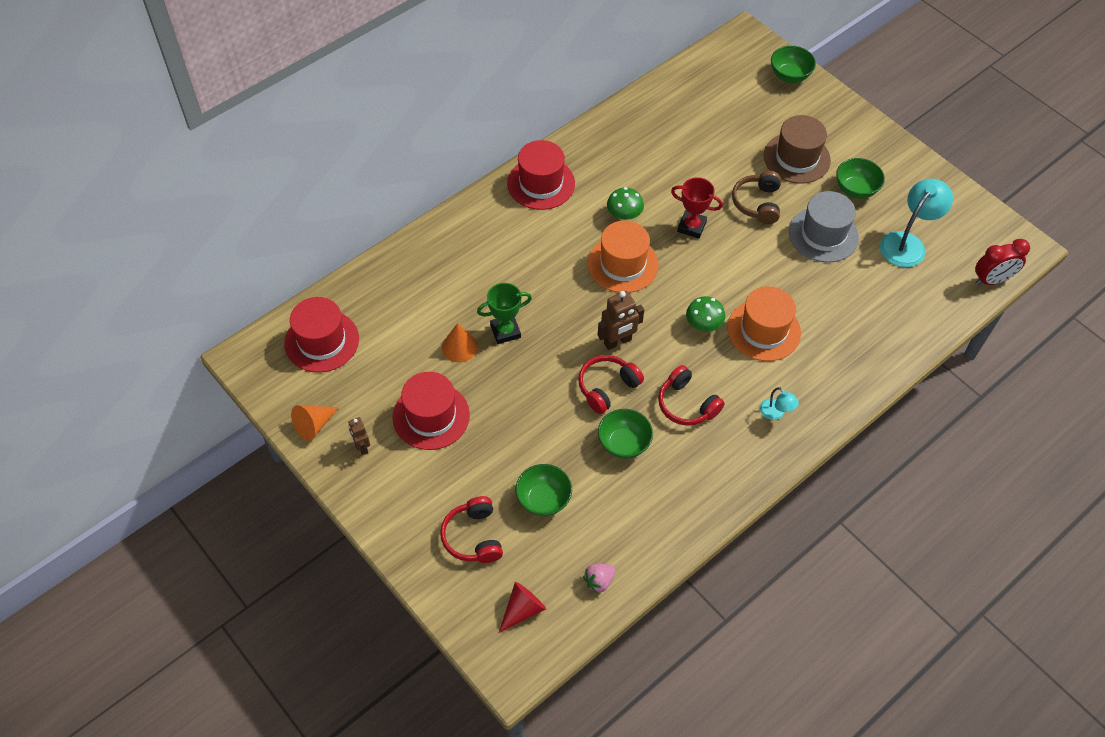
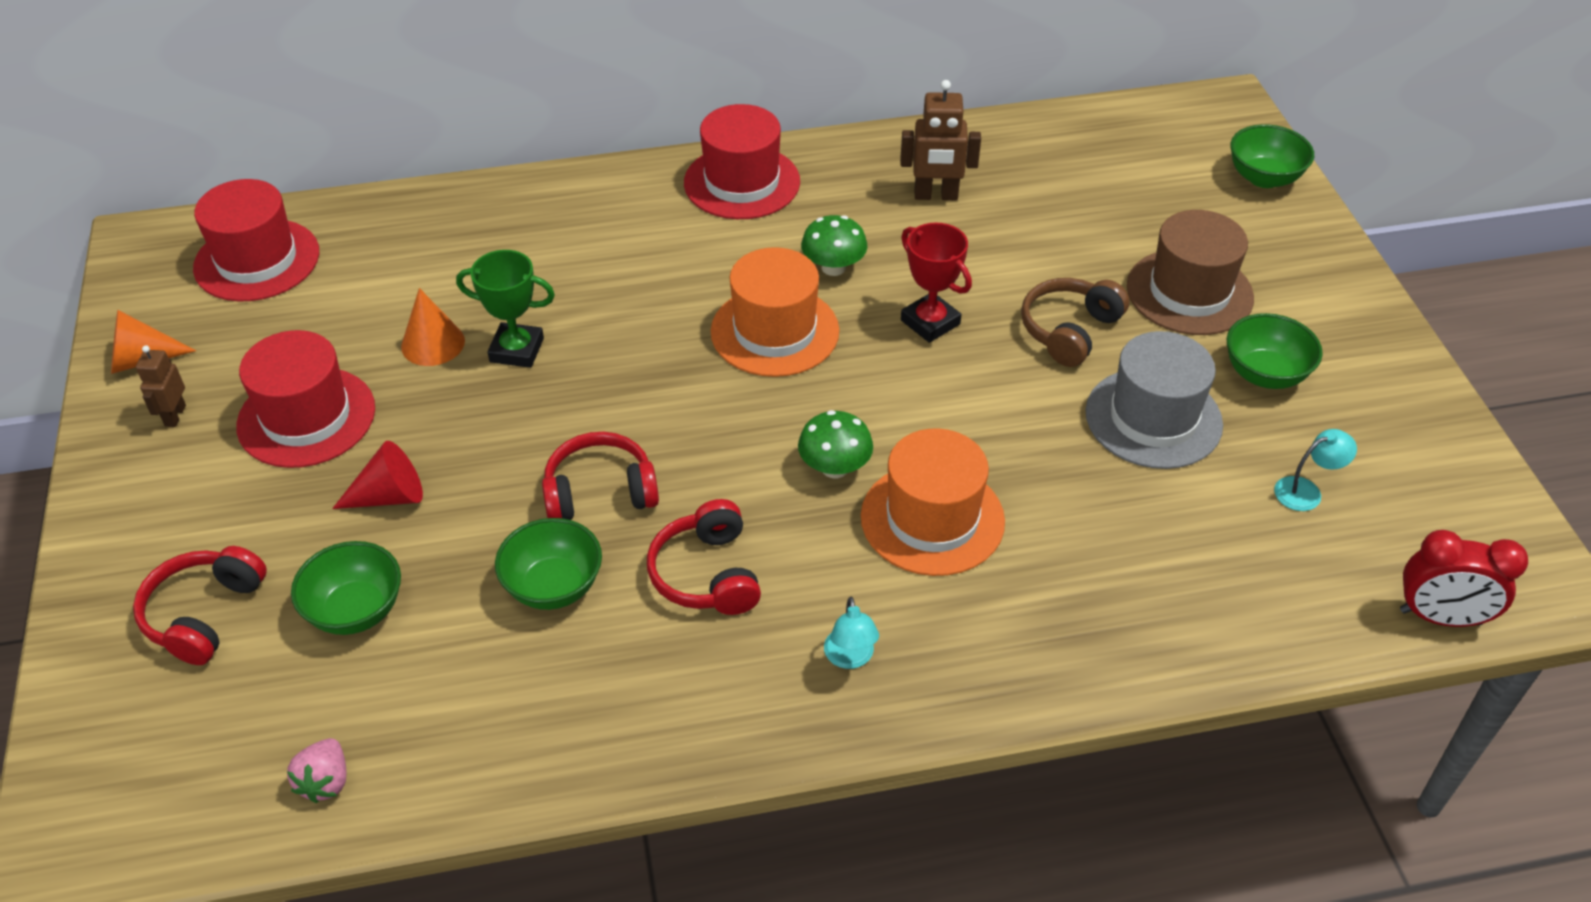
camera: 30 degrees right, 10 degrees down
red cone [499,582,546,633] -> red cone moved to [332,441,423,509]
pink strawberry [583,564,615,593] -> pink strawberry turned 75 degrees counterclockwise [287,738,346,803]
brown robot [598,291,644,350] -> brown robot moved to [900,80,981,200]
turquoise lamp [880,179,953,267] -> turquoise lamp [1274,429,1357,511], size x0.50

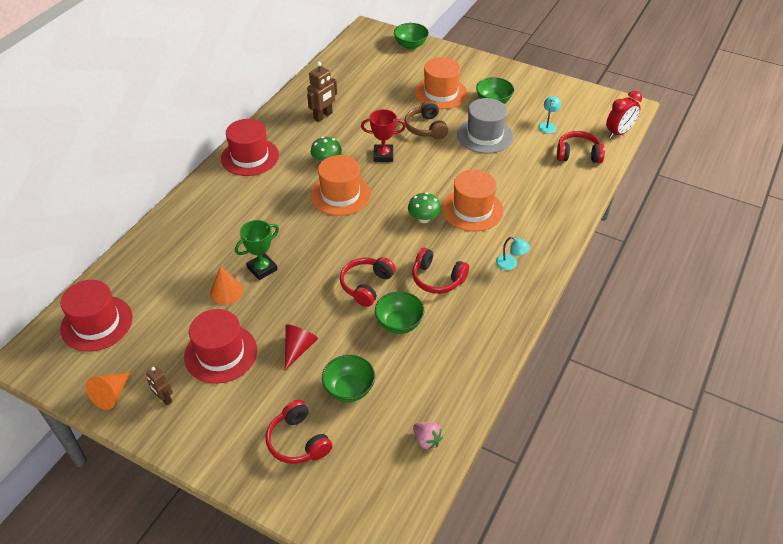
camera: 50 degrees left, 0 degrees up
brown hat [1127,210,1254,335] -> orange hat [415,57,468,109]
none -> red headphones [557,131,605,163]

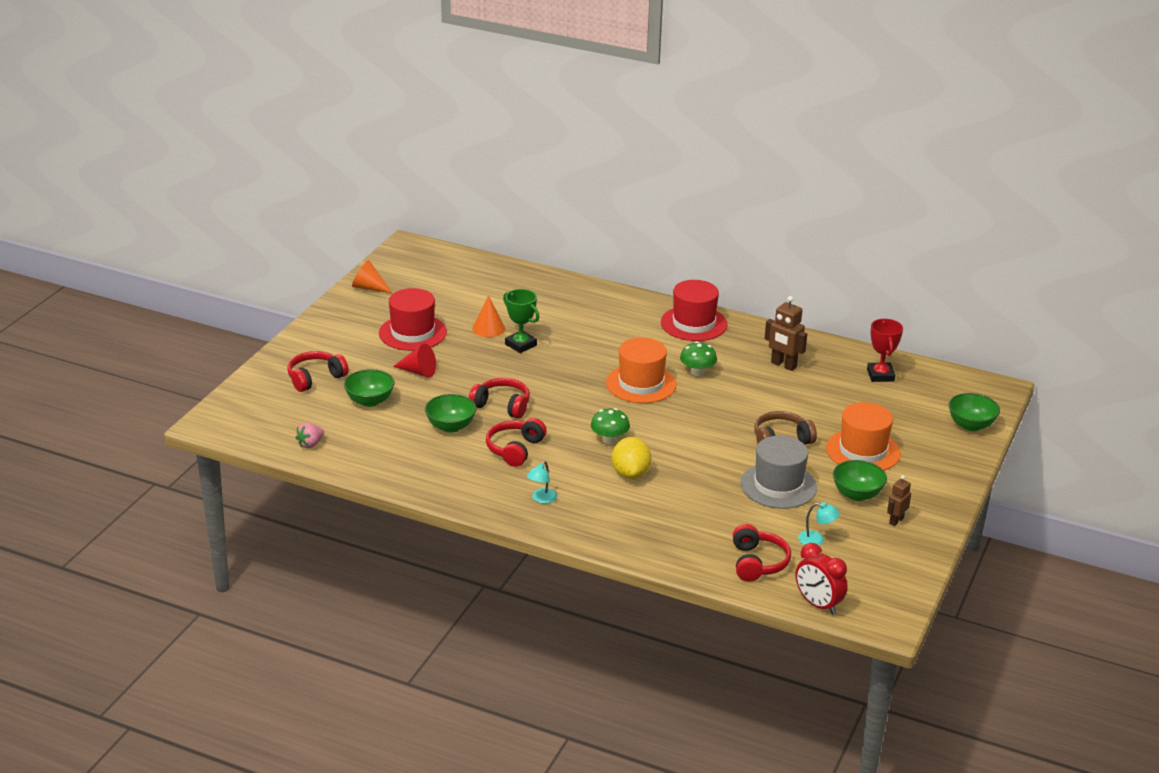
camera: 85 degrees right, 15 degrees down
red hat [60,280,133,352] -> none
brown robot [146,366,173,406] -> brown robot moved to [887,475,911,526]
red trophy [361,109,406,162] -> red trophy moved to [867,319,903,382]
orange hat [442,170,504,231] -> yellow lemon [612,437,651,479]

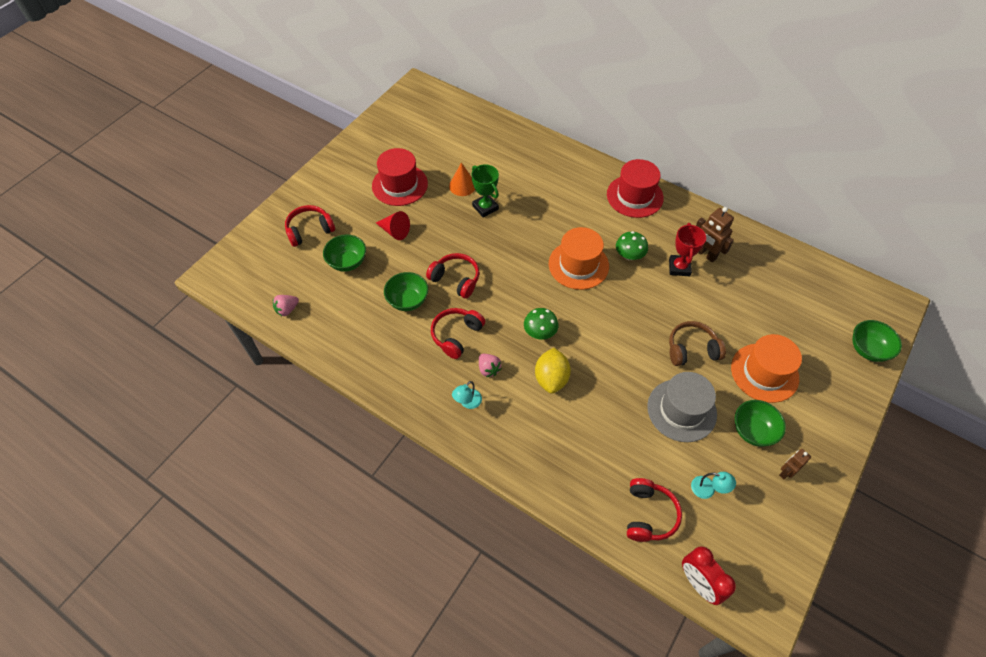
camera: 10 degrees right, 25 degrees up
orange cone [352,260,392,293] -> none
red trophy [867,319,903,382] -> red trophy moved to [669,223,706,276]
none -> pink strawberry [479,354,502,377]

